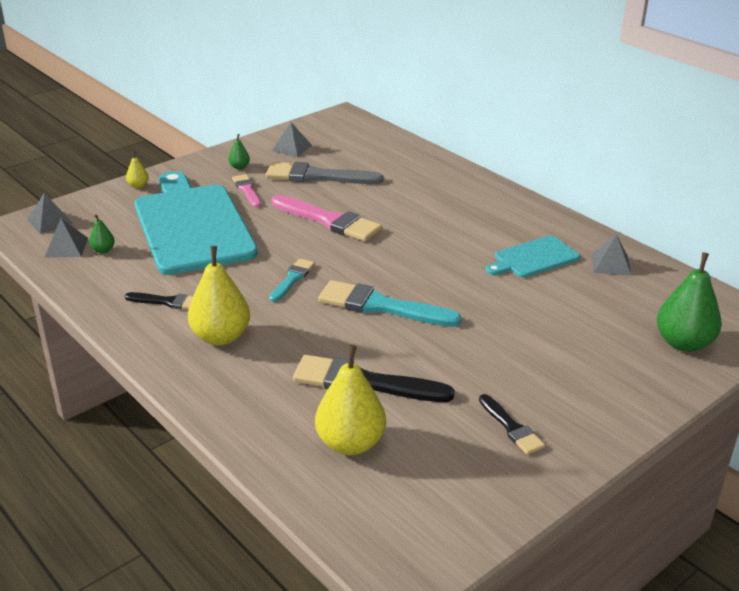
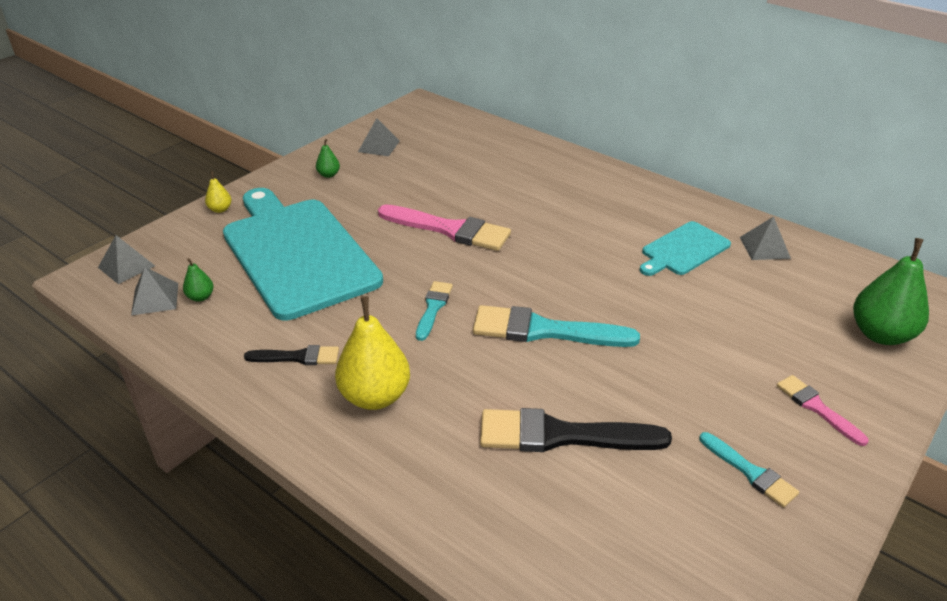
camera: 10 degrees left, 5 degrees up
pink brush [232,174,261,208] -> pink brush moved to [777,375,869,446]
grey brush [266,162,383,184] -> none
yellow pear [315,345,386,455] -> none
black brush [479,394,545,455] -> turquoise brush [700,432,799,508]

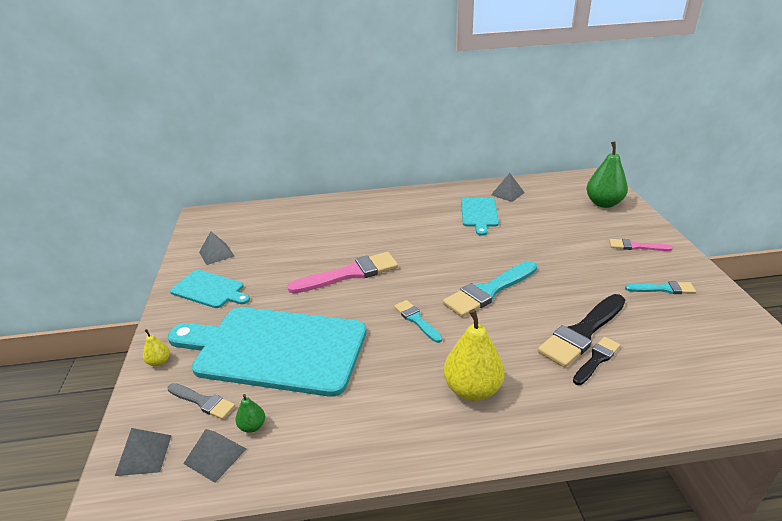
camera: 45 degrees left, 5 degrees down
black brush [244,345,339,365] -> black brush moved to [573,337,620,385]
green pear [316,139,340,178] -> turquoise cutting board [170,270,250,308]
none -> grey brush [167,383,235,419]

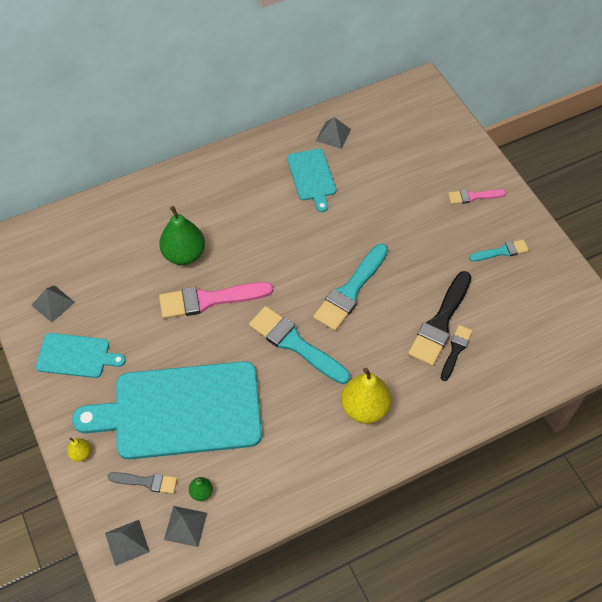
camera: 20 degrees left, 25 degrees up
pink brush [287,252,398,293] -> pink brush turned 150 degrees counterclockwise [159,282,273,319]
turquoise brush [394,300,442,343] -> turquoise brush [249,306,350,384], size x1.82
green pear [586,141,628,208] -> green pear moved to [159,206,205,265]

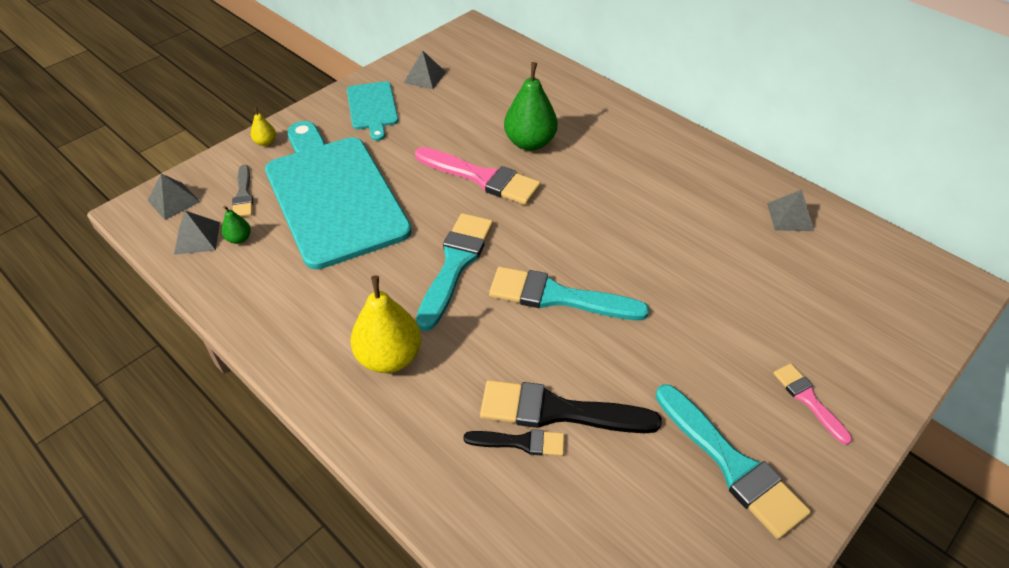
camera: 70 degrees right, 10 degrees down
pink brush [159,282,273,319] -> pink brush turned 150 degrees clockwise [415,147,541,205]
turquoise cutting board [287,148,336,212] -> none
turquoise brush [469,239,529,261] -> turquoise brush [655,384,811,539], size x1.82

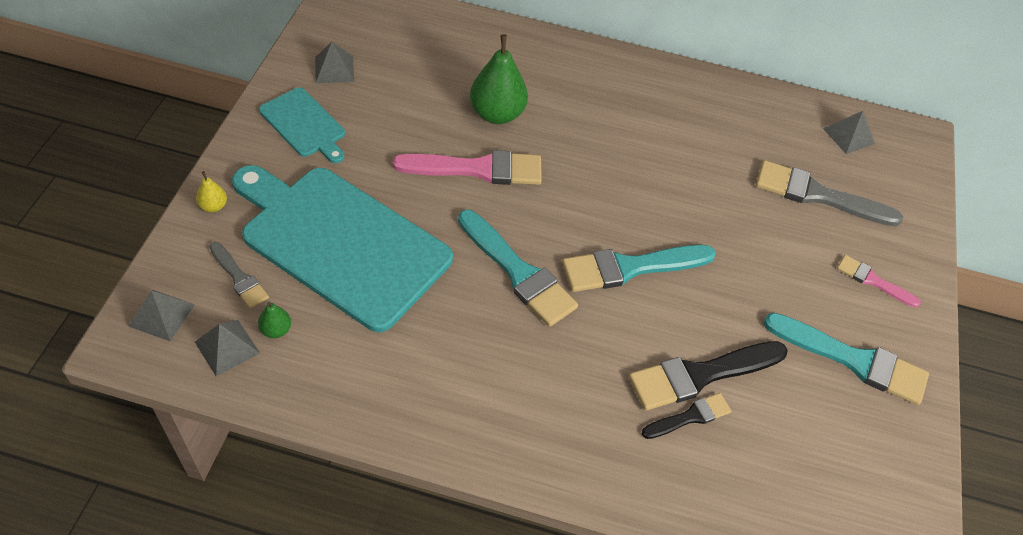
camera: 35 degrees left, 5 degrees up
yellow pear [350,275,421,373] -> none
turquoise brush [416,213,493,331] -> turquoise brush turned 150 degrees clockwise [458,210,578,327]
grey pyramid [767,189,814,231] -> grey pyramid moved to [823,111,875,154]
none -> grey brush [756,160,903,226]

